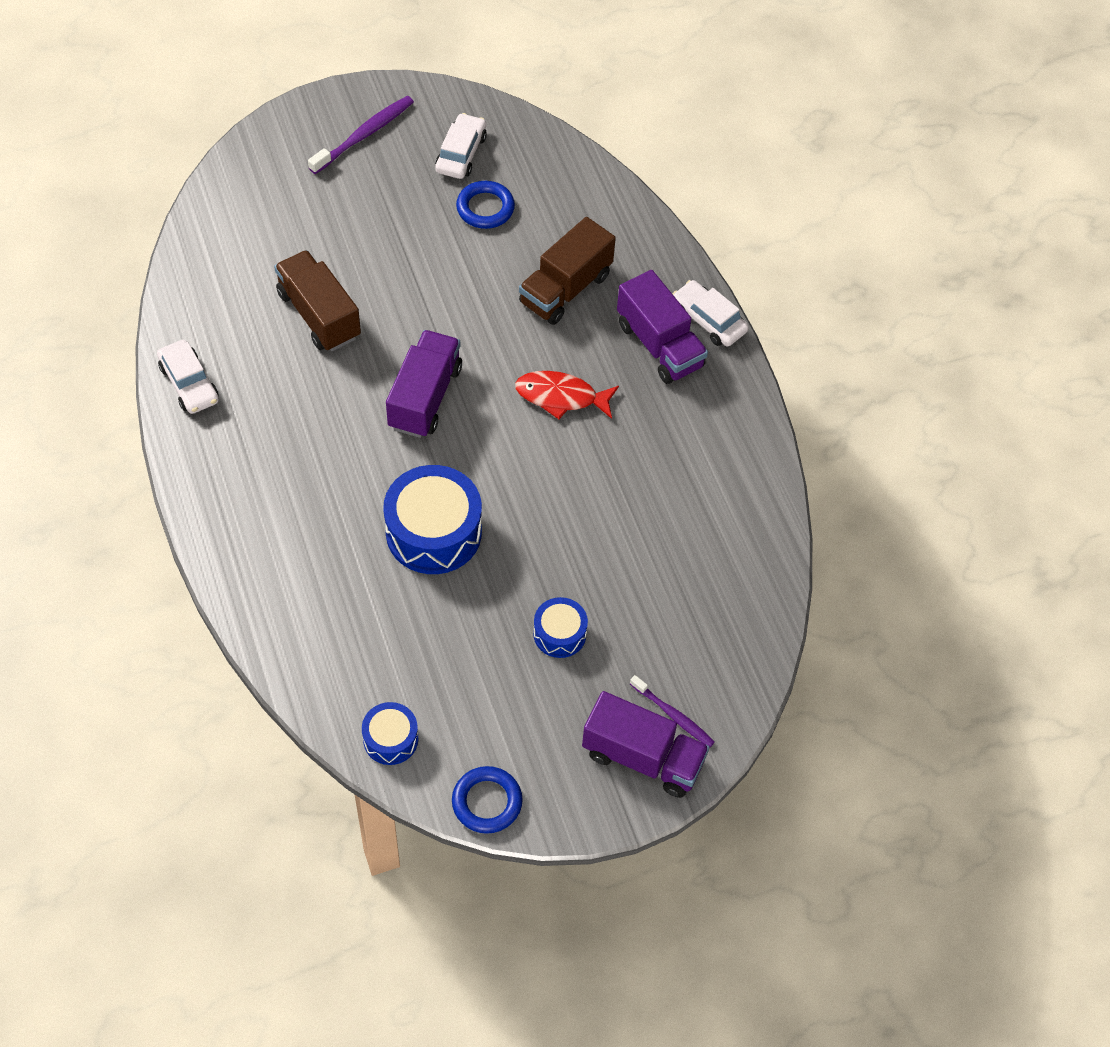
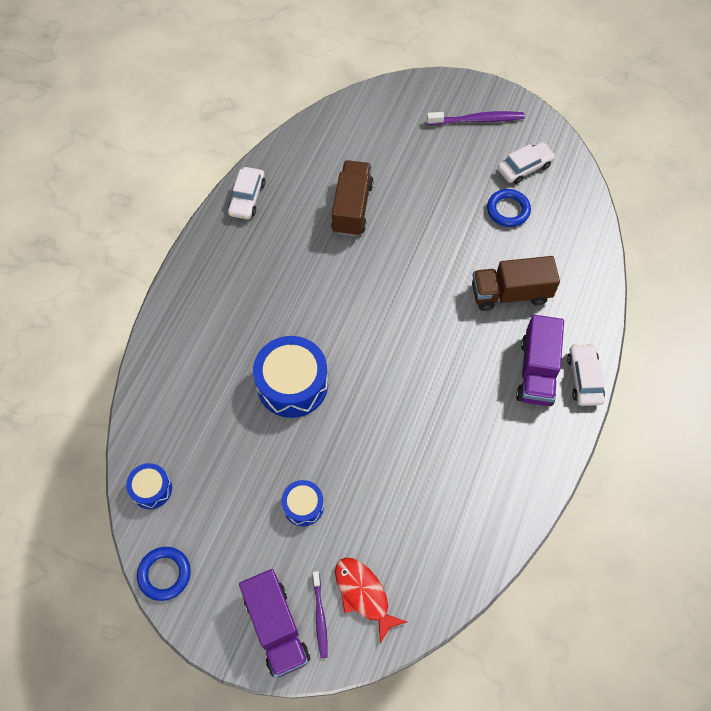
camera: 45 degrees right, 5 degrees up
purple truck [386,330,462,438] -> none
red fish [515,371,619,419] -> red fish moved to [335,558,407,644]

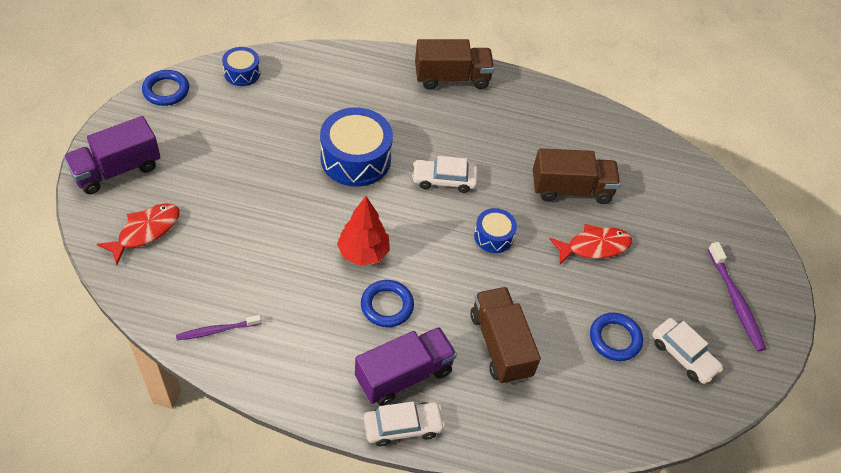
camera: 75 degrees right, 10 degrees down
white car [228,167,265,219] -> white car moved to [412,156,478,193]
blue drum [281,480,324,526] -> blue drum moved to [474,208,517,253]
purple toothbrush [313,571,328,658] -> purple toothbrush moved to [176,315,261,340]
purple truck [516,315,564,406] -> purple truck turned 150 degrees clockwise [355,327,457,406]
none -> red tree [337,196,390,266]
none -> blue ring [361,280,414,327]
none -> brown truck [415,39,494,90]
none -> red fish [550,224,632,264]

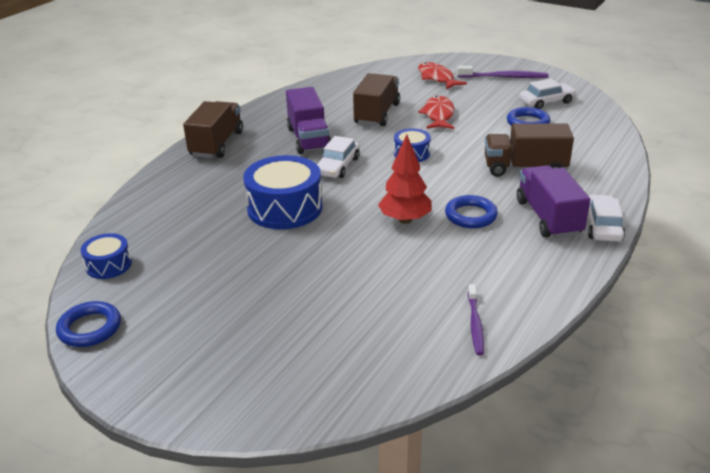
camera: 65 degrees left, 20 degrees down
purple truck [64,116,161,194] -> purple truck moved to [286,87,331,154]
red fish [97,204,180,265] -> red fish moved to [418,62,467,90]

